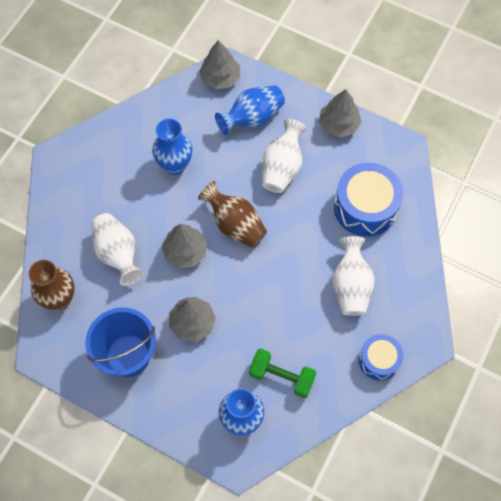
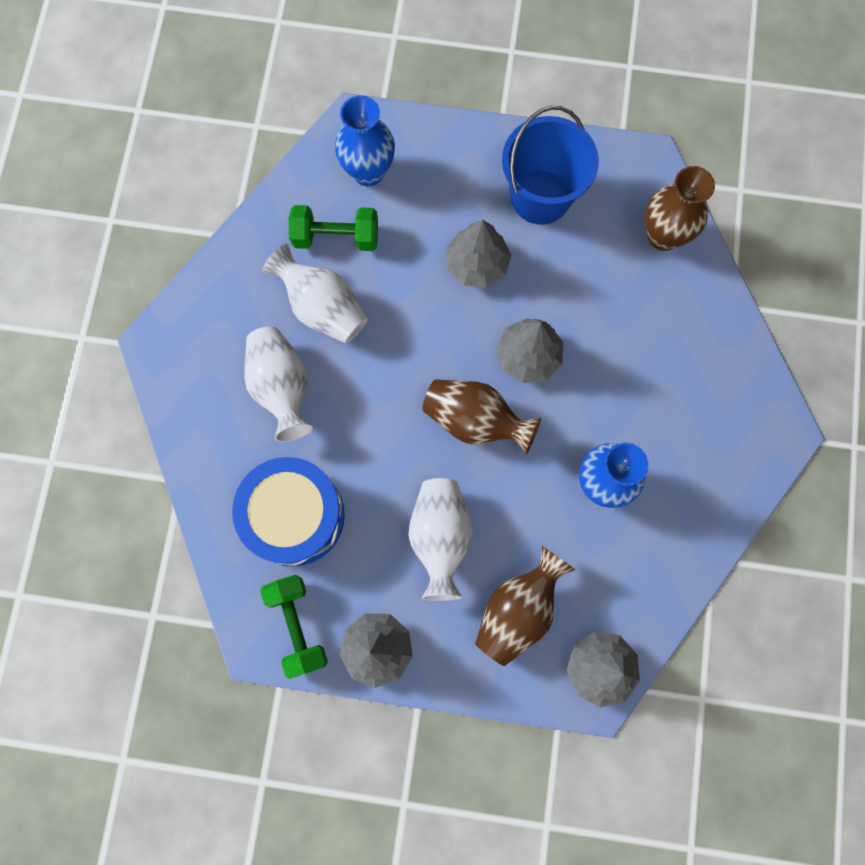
camera: 160 degrees right, 10 degrees up
white vase [91,213,144,286] -> white vase moved to [262,244,368,344]
blue vase [215,85,285,135] -> brown vase [475,546,575,666]
blue drum [359,334,403,381] -> none
none -> green dumbbell [260,575,328,679]

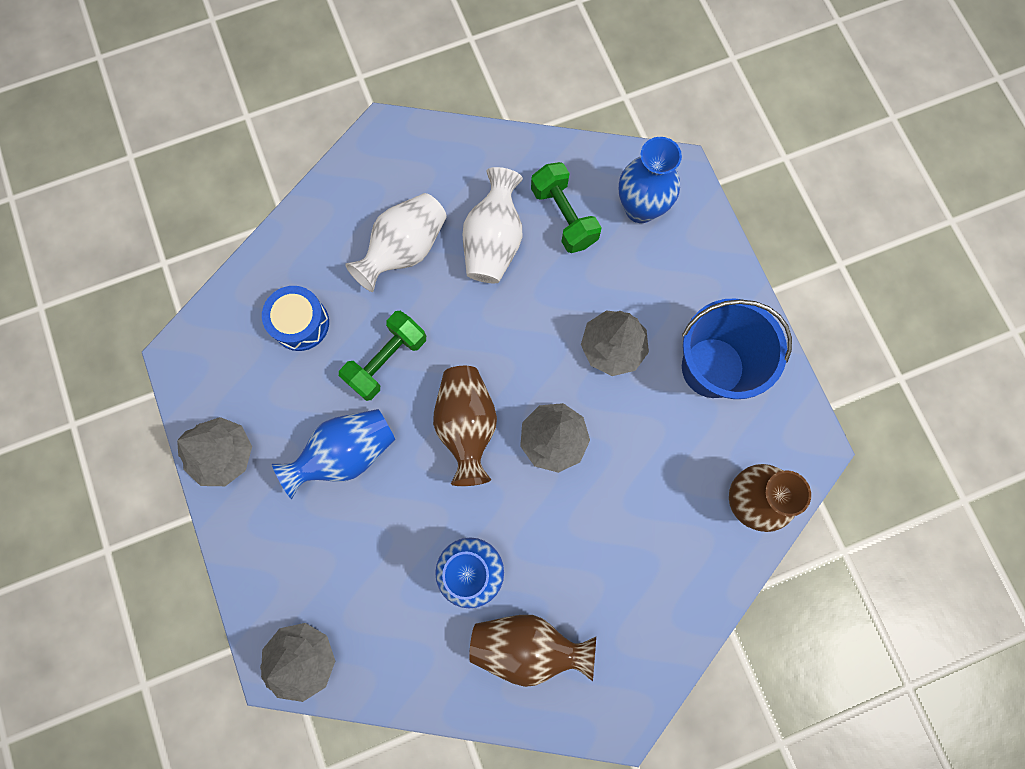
camera: 60 degrees right, 0 degrees up
blue drum [232,457,345,566] -> blue drum [262,286,329,351], size x0.60
green dumbbell [260,575,328,679] -> green dumbbell moved to [339,311,426,401]
white vase [408,478,473,601] -> blue vase [272,409,395,499]
brown vase [475,546,575,666] -> brown vase moved to [469,615,596,687]

